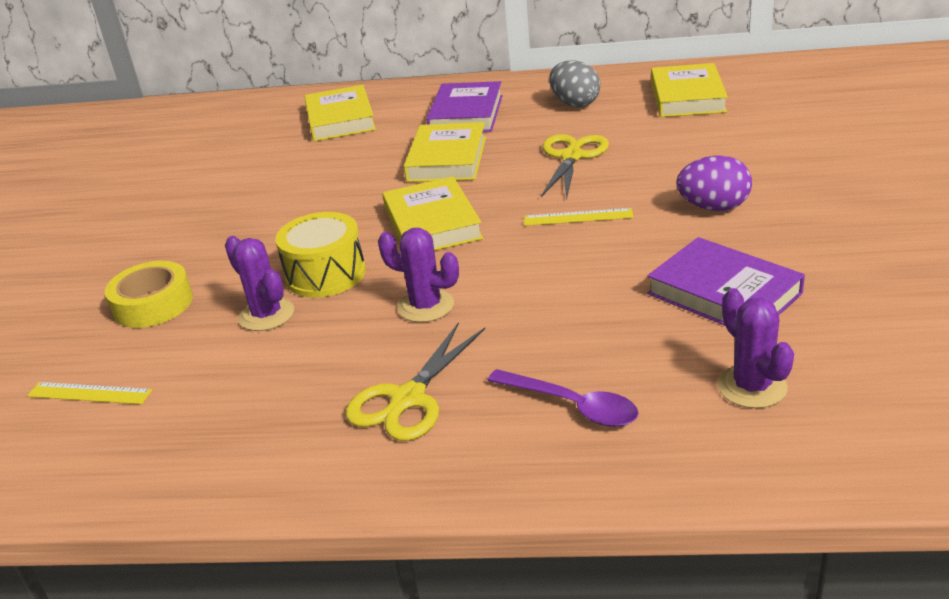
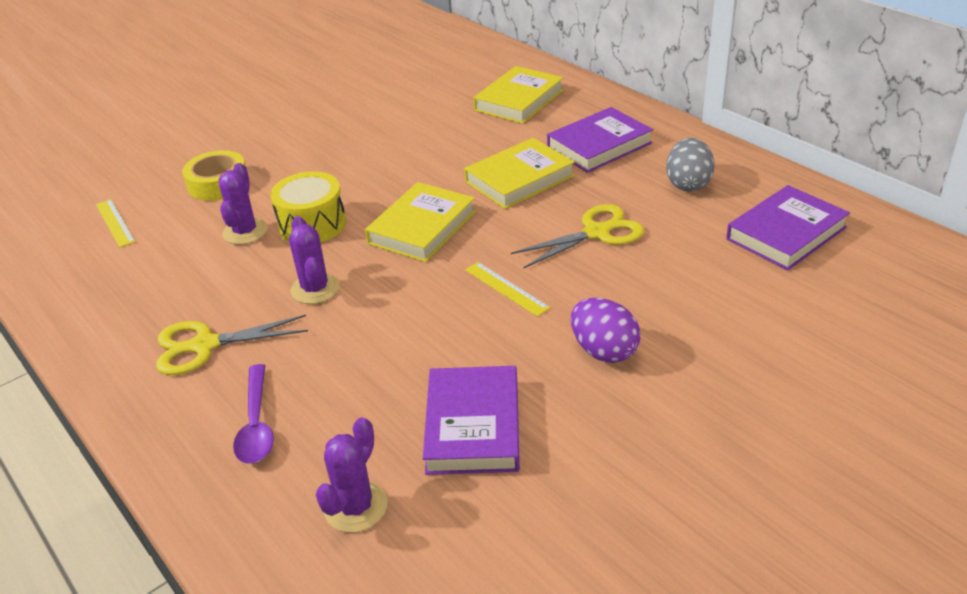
camera: 45 degrees right, 5 degrees up
yellow book [651,63,728,117] -> purple book [726,185,850,270]

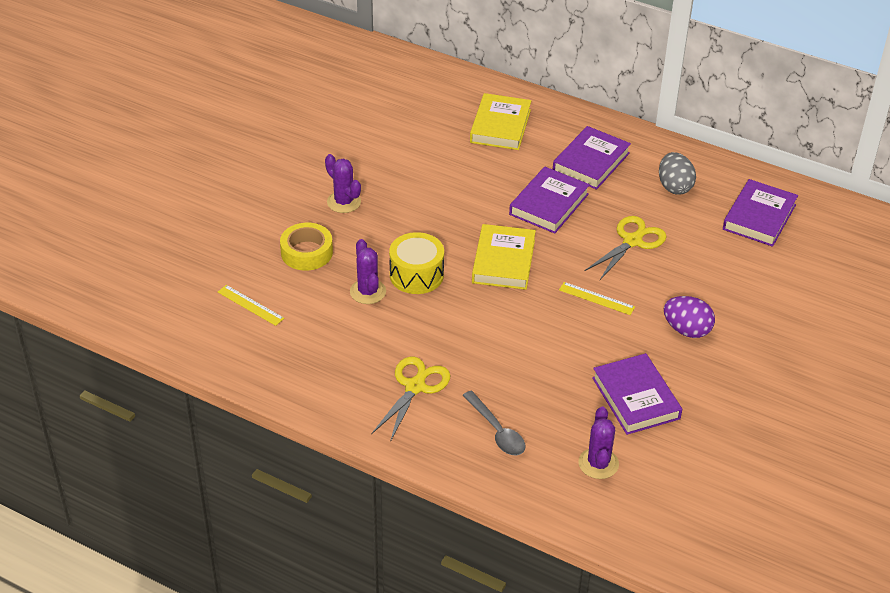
camera: 25 degrees left, 5 degrees up
yellow scissors [156,315,308,375] -> yellow scissors turned 150 degrees clockwise [371,357,450,442]
purple spoon [233,364,274,464] -> grey spoon [462,391,525,455]
purple cactus [289,216,340,304] -> purple cactus moved to [325,154,361,213]
yellow book [464,138,575,209] -> purple book [509,167,590,233]

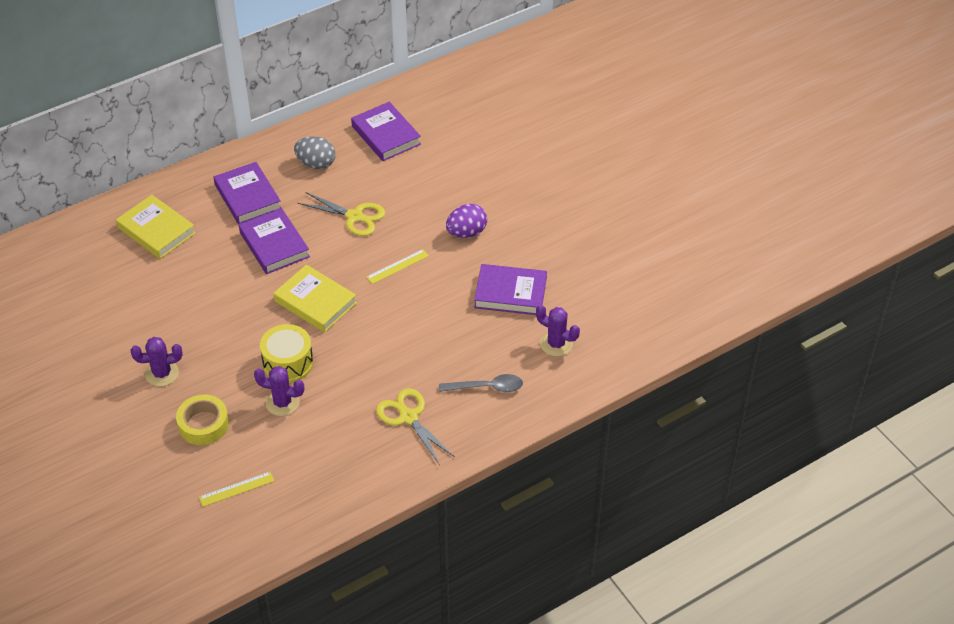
camera: 60 degrees left, 5 degrees up
yellow scissors [585,216,666,280] -> yellow scissors turned 135 degrees clockwise [297,192,385,236]

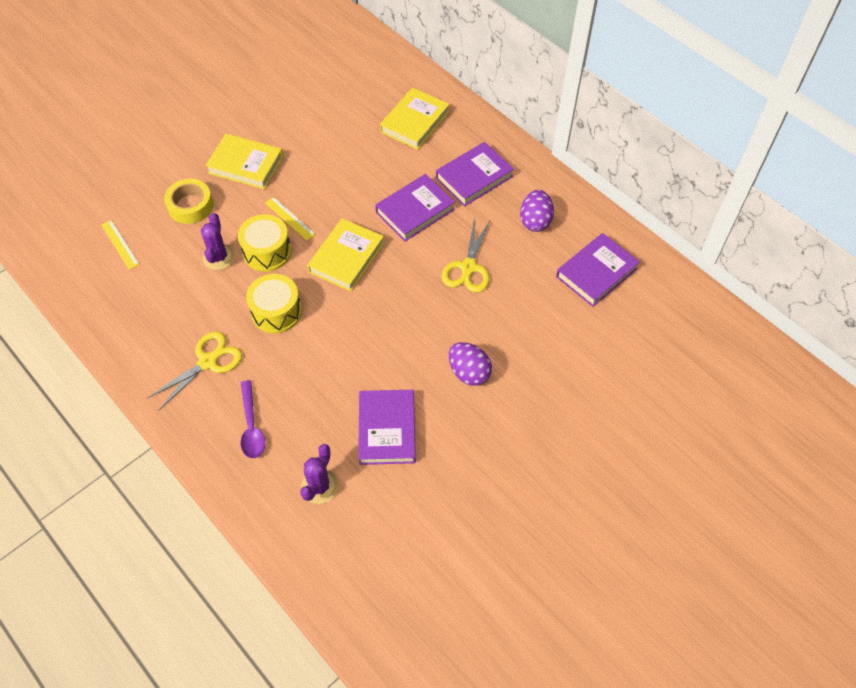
camera: 80 degrees right, 10 degrees up
purple cactus [131,337,183,387] -> yellow book [205,134,283,189]
grey egg [294,136,336,169] -> purple egg [520,190,554,232]
yellow ruler [366,249,429,284] -> yellow ruler moved to [265,197,316,240]
grey spoon [439,374,523,392] -> purple spoon [241,380,265,458]
none -> yellow drum [246,274,302,334]

